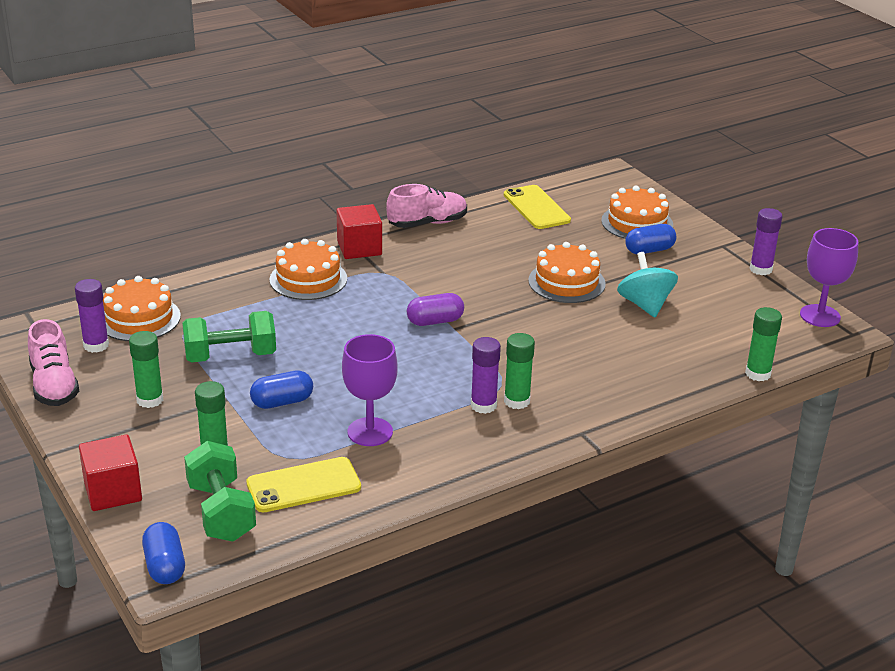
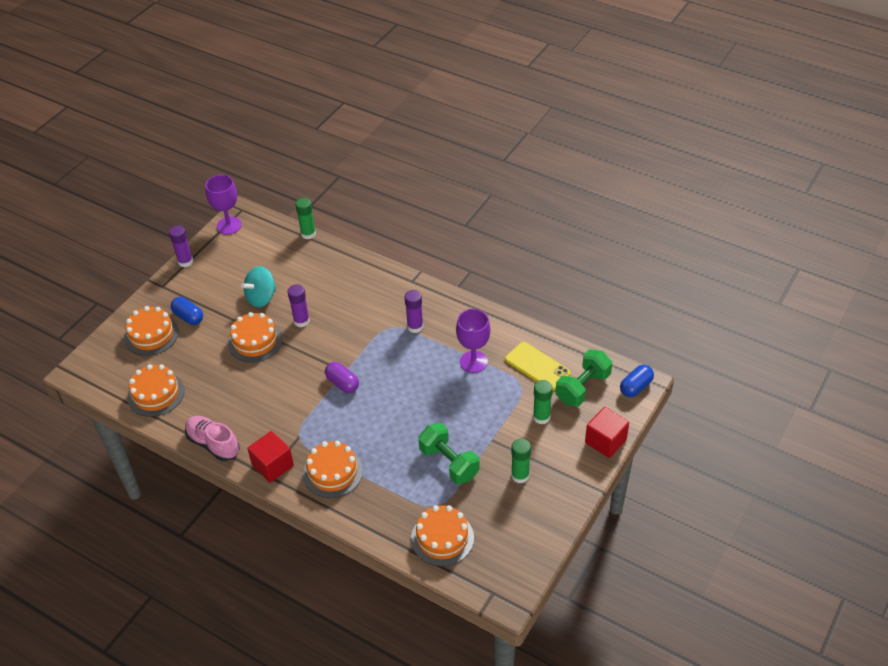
camera: 115 degrees left, 15 degrees up
pink shoe [28,319,79,406] -> none
purple glue stick [75,279,109,353] -> purple glue stick moved to [288,284,310,327]
blue capsule [250,370,313,409] -> none
yellow phone [504,185,571,229] -> orange cake [127,364,184,417]
green glue stick [504,333,535,409] -> none

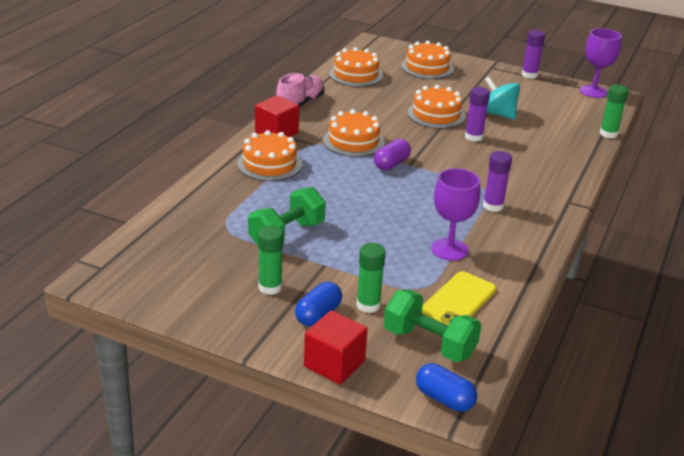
camera: 80 degrees right, 15 degrees down
blue capsule [171,297,203,325] -> blue capsule moved to [295,282,342,326]
orange cake [411,505,474,566] -> orange cake moved to [323,109,385,157]

